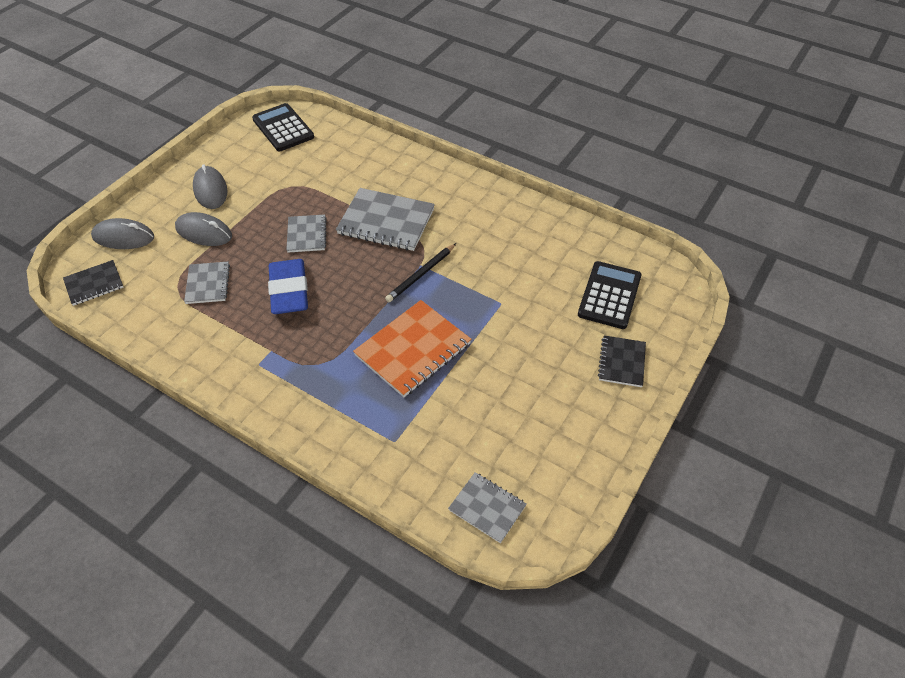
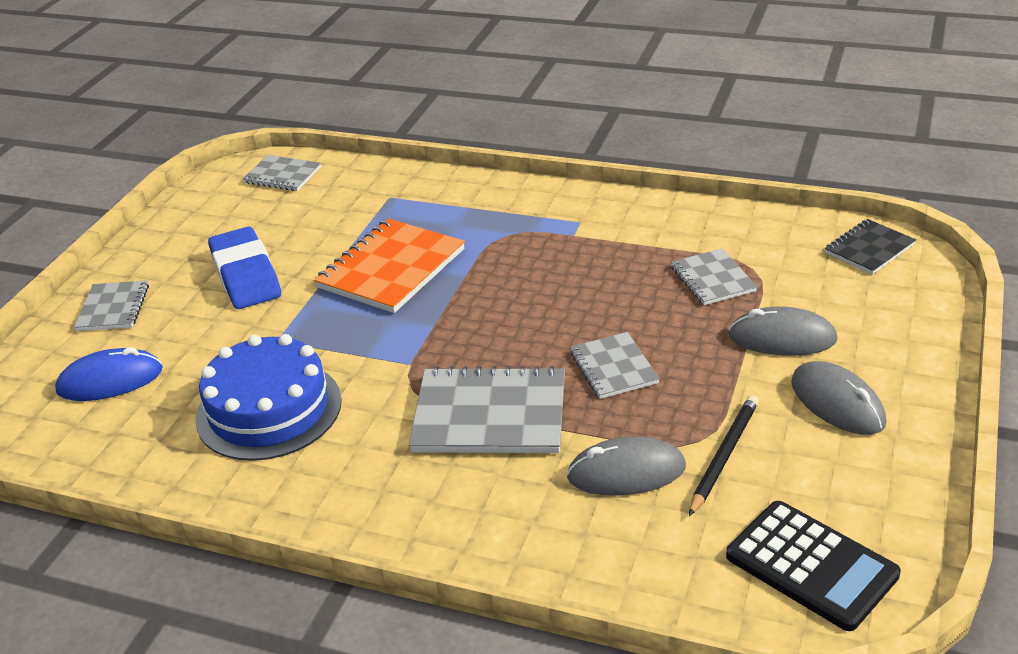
camera: 170 degrees right, 15 degrees down
grey mouse [91,218,154,249] -> grey mouse moved to [566,436,686,496]
blue eraser [268,259,308,314] -> blue eraser moved to [208,227,281,309]
black pencil [385,243,456,302] -> black pencil moved to [689,395,759,516]
black calculator [578,261,641,329] -> blue mouse [55,347,163,401]
black notebook [598,335,646,387] -> grey notebook [74,280,149,331]
none -> blue cake [196,334,342,461]

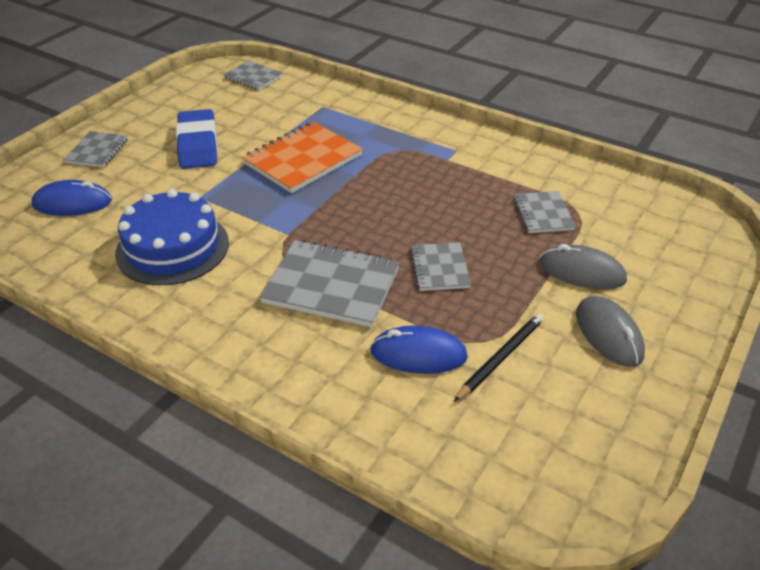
camera: 10 degrees right, 5 degrees up
grey mouse [566,436,686,496] -> blue mouse [370,325,468,374]
black calculator [726,501,901,631] -> none
black notebook [825,219,916,274] -> none

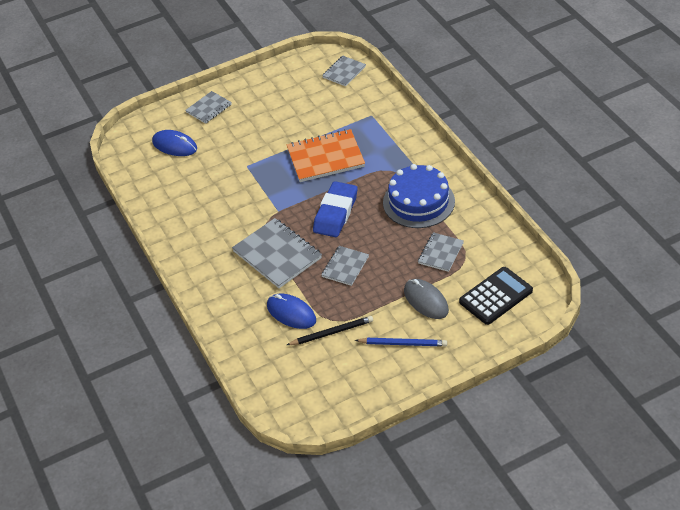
camera: 35 degrees right, 5 degrees up
blue cake [115,189,229,285] -> blue cake moved to [383,164,455,228]
blue eraser [176,109,218,169] -> blue eraser moved to [313,181,358,237]
grey notebook [223,61,283,90] -> grey notebook turned 60 degrees clockwise [322,56,366,87]
grey mouse [576,296,645,367] -> blue pencil [355,338,447,347]
none -> black calculator [459,267,533,325]

